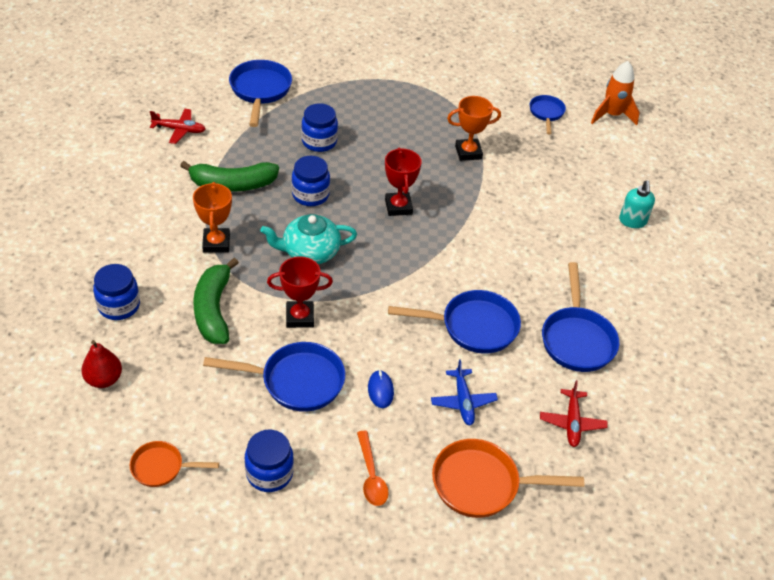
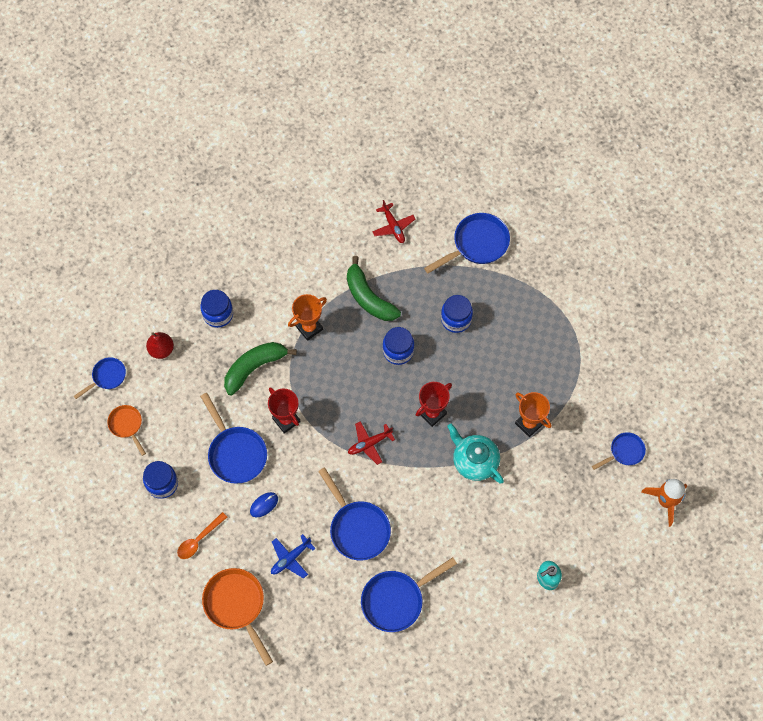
camera: 60 degrees right, 20 degrees up
turquoise teapot [260,214,357,264] -> turquoise teapot moved to [447,424,504,484]
red plane [540,380,608,447] -> red plane moved to [348,421,395,465]
none -> blue pan [74,357,126,399]

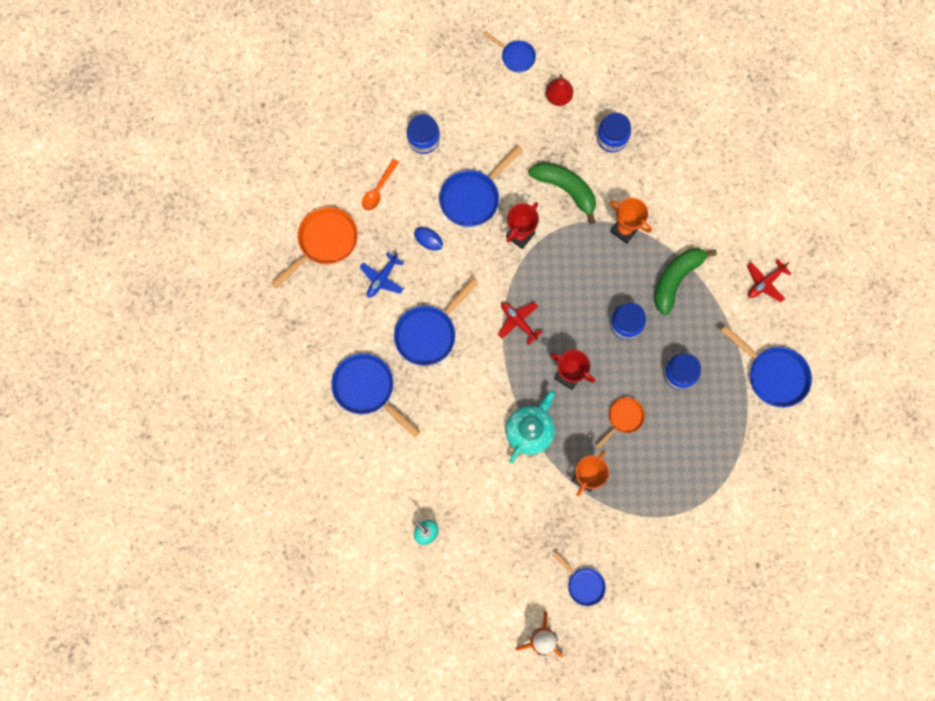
camera: 75 degrees right, 10 degrees up
orange pan [107,405,146,456] -> orange pan moved to [595,397,645,449]
orange spoon [177,512,227,559] -> orange spoon turned 90 degrees counterclockwise [362,159,399,210]
blue plane [271,534,316,579] -> blue plane turned 90 degrees counterclockwise [360,252,404,298]

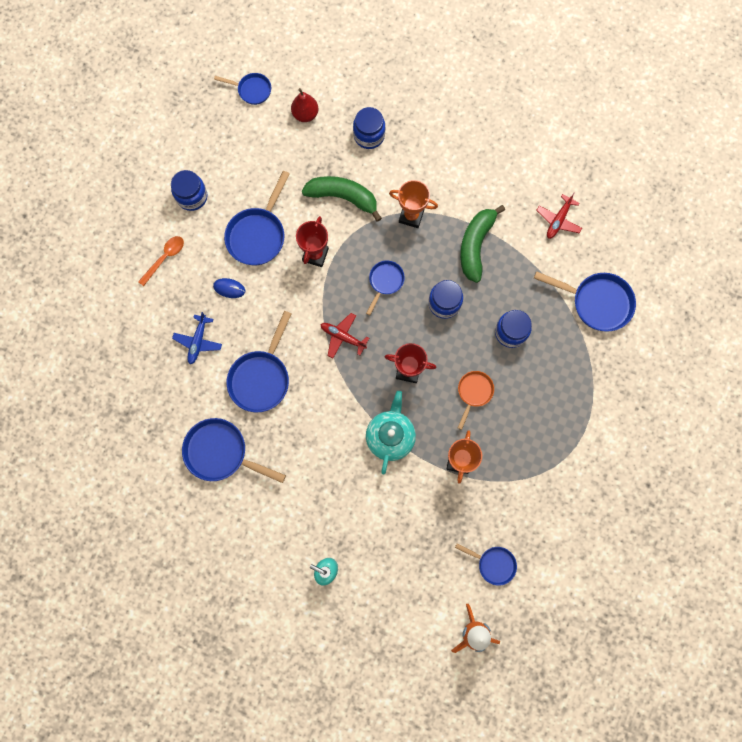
camera: 20 degrees left, 0 degrees up
orange pan [271,207,358,288] -> none
orange spoon [362,159,399,210] -> orange spoon turned 150 degrees counterclockwise [138,236,184,286]
none -> blue pan [366,261,405,315]

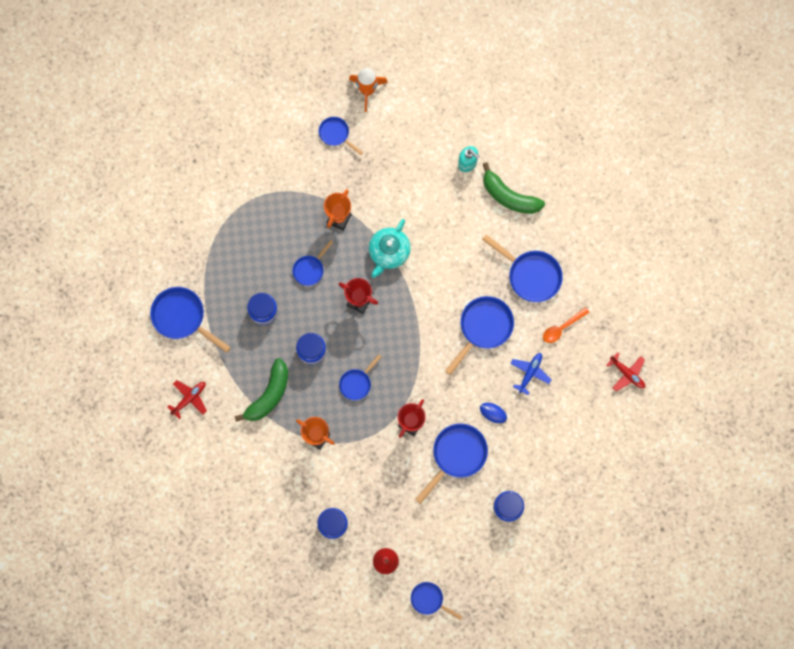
camera: 165 degrees left, 0 degrees up
orange spoon [138,236,184,286] -> orange spoon moved to [543,307,590,343]
green banana [302,176,382,222] -> green banana moved to [483,162,545,214]
red plane [320,313,369,358] -> red plane moved to [606,352,645,391]
orange pan [458,371,494,430] -> blue pan [293,240,333,286]

